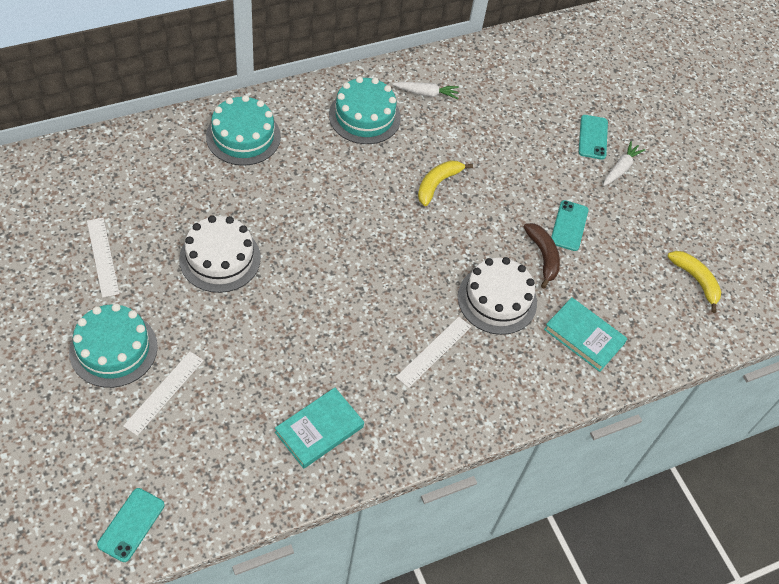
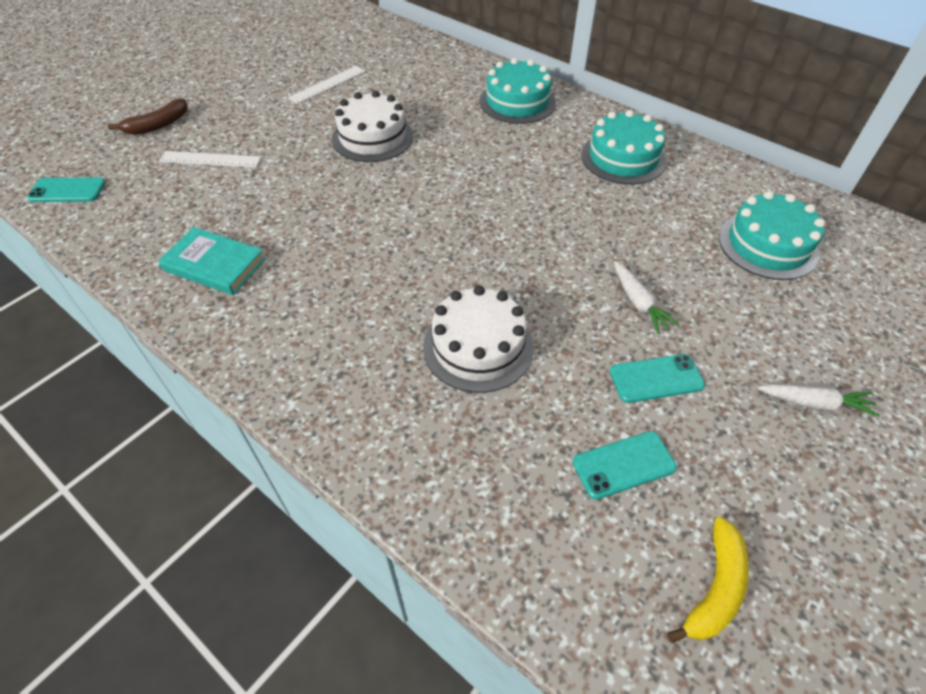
camera: 70 degrees right, 5 degrees down
turquoise cake [69,303,158,388] -> turquoise cake moved to [719,191,825,280]
white carrot [392,82,459,99] -> white carrot moved to [614,261,680,334]
white ruler [396,317,472,388] -> none
yellow banana [418,160,473,206] -> none
brown banana [523,223,560,288] -> brown banana moved to [108,98,188,135]
turquoise book [544,297,628,372] -> none
turquoise phone [579,115,608,160] -> turquoise phone moved to [573,431,677,499]

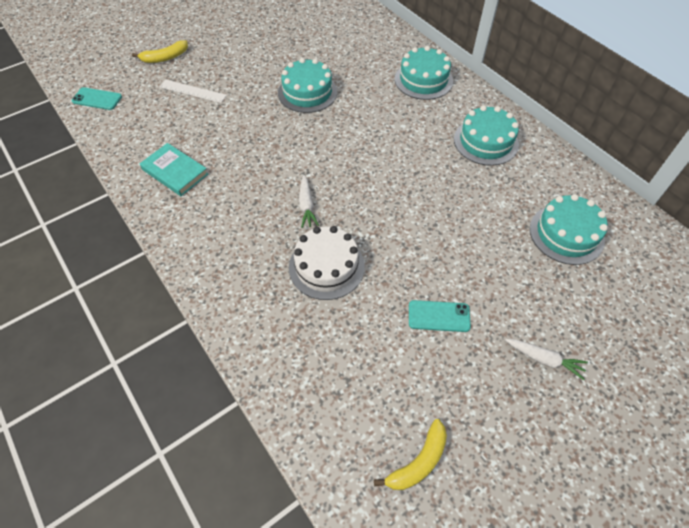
camera: 15 degrees right, 5 degrees up
brown banana [108,98,188,135] -> yellow banana [132,40,188,63]
white ruler [288,66,366,104] -> none
white cake [332,91,413,162] -> turquoise cake [278,58,337,113]
turquoise phone [573,431,677,499] -> none
white carrot [614,261,680,334] -> white carrot moved to [299,175,319,228]

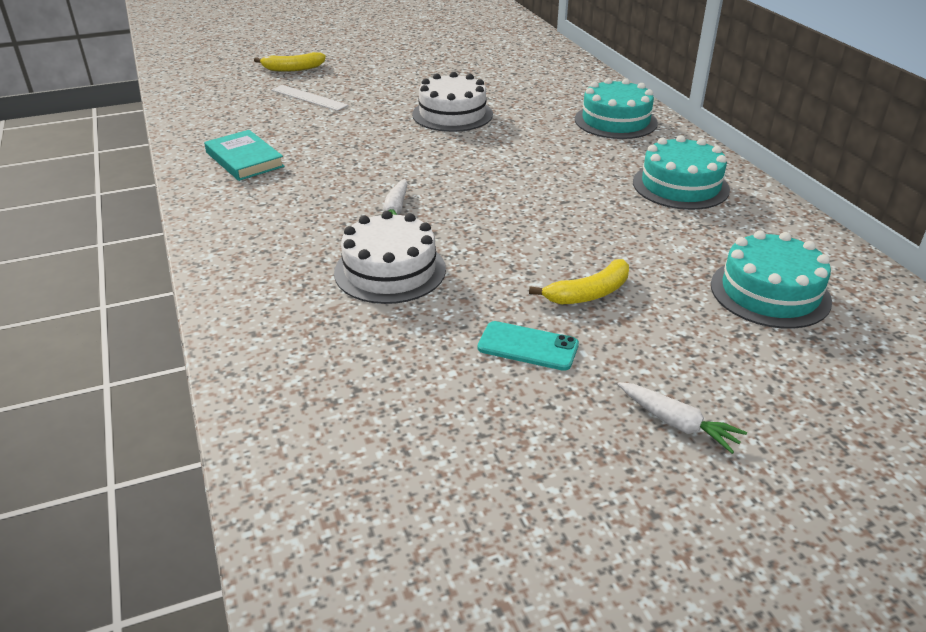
camera: 15 degrees right, 20 degrees down
turquoise phone [72,87,122,110] -> none
turquoise cake [278,58,337,113] -> white cake [412,72,493,132]
yellow banana [374,419,447,490] -> yellow banana moved to [529,259,629,304]

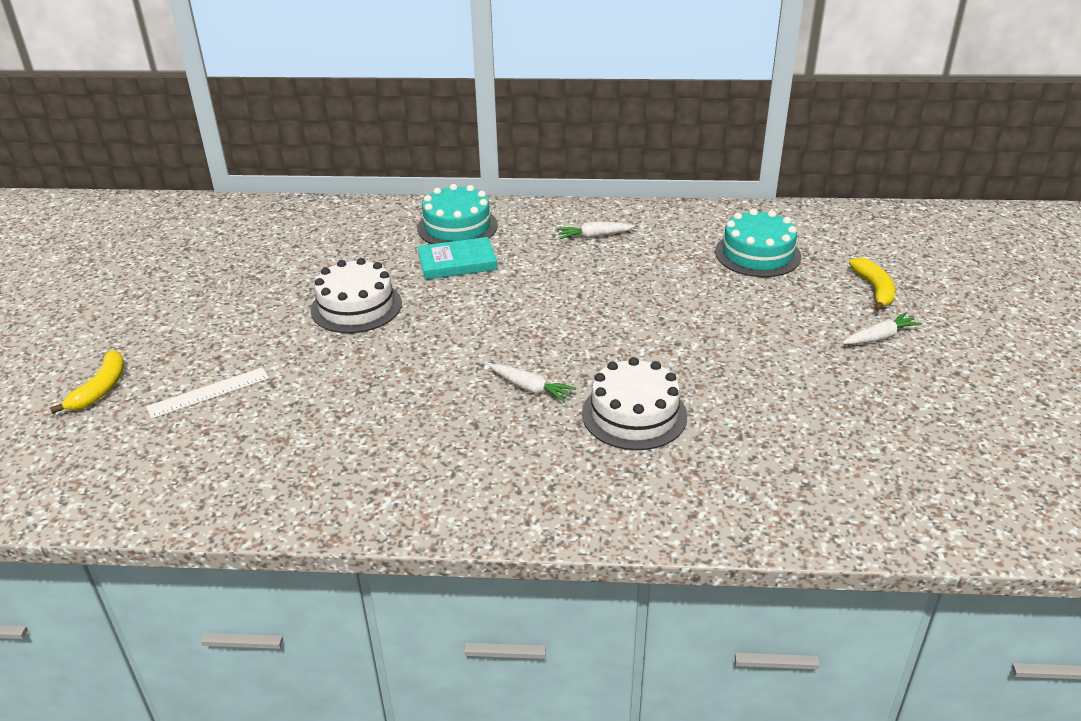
camera: 65 degrees left, 0 degrees up
turquoise book [204,130,285,181] -> turquoise book moved to [418,237,497,280]
turquoise phone [477,321,579,371] -> none
yellow banana [529,259,629,304] -> yellow banana moved to [849,257,895,311]
turquoise cake [633,135,730,210] -> white carrot [557,222,635,239]

